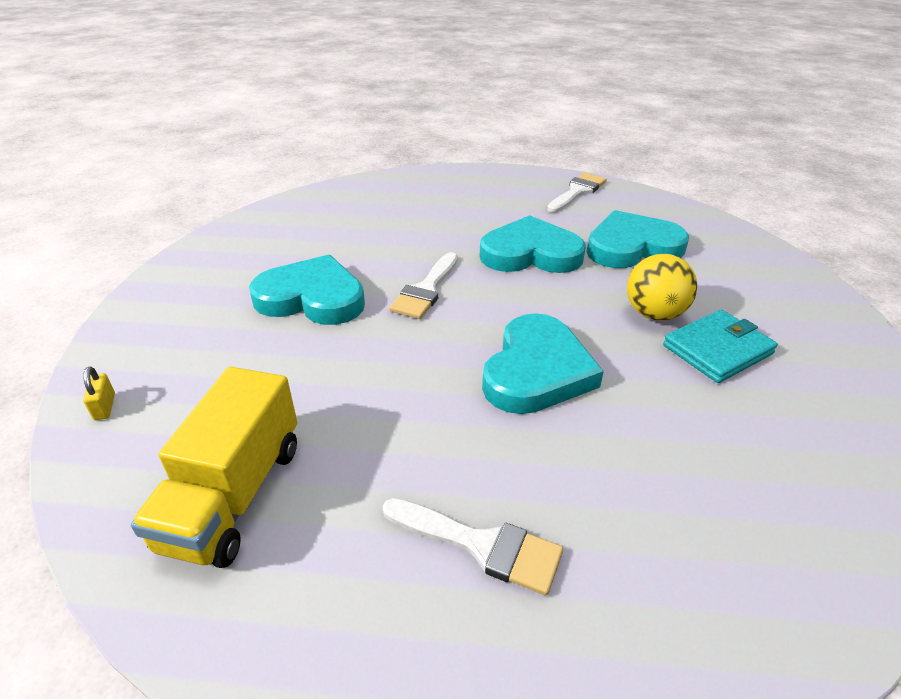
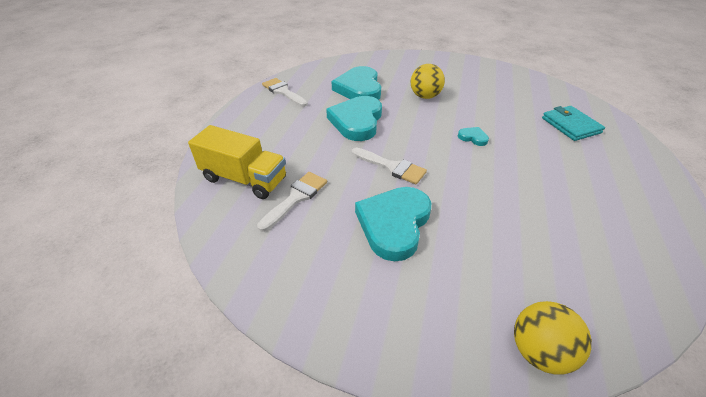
camera: 80 degrees left, 5 degrees up
yellow padlock [83,366,115,420] -> yellow ball [514,301,592,374]
yellow truck [131,367,297,568] -> yellow truck moved to [188,125,286,199]
white brush [382,498,563,596] -> white brush moved to [257,172,327,232]
turquoise heart [482,313,604,414] -> turquoise heart [458,127,489,146], size x0.44
turquoise wallet [663,310,778,383] -> turquoise wallet moved to [542,106,605,141]

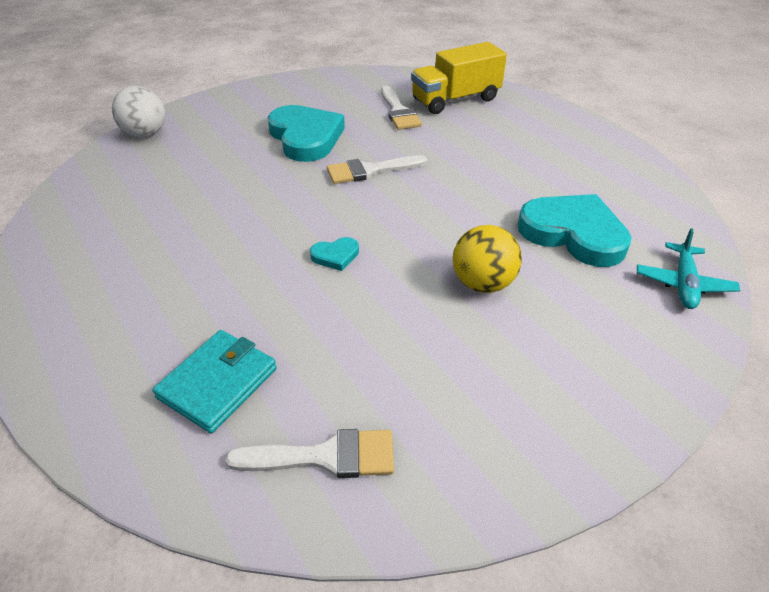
camera: 130 degrees right, 0 degrees up
white brush [262,78,308,107] -> white brush moved to [225,429,394,478]
turquoise heart [326,96,382,141] -> none
yellow ball [514,301,592,374] -> white ball [112,86,165,138]
turquoise wallet [542,106,605,141] -> turquoise wallet turned 75 degrees counterclockwise [152,330,277,433]
none -> turquoise plane [637,228,740,309]

